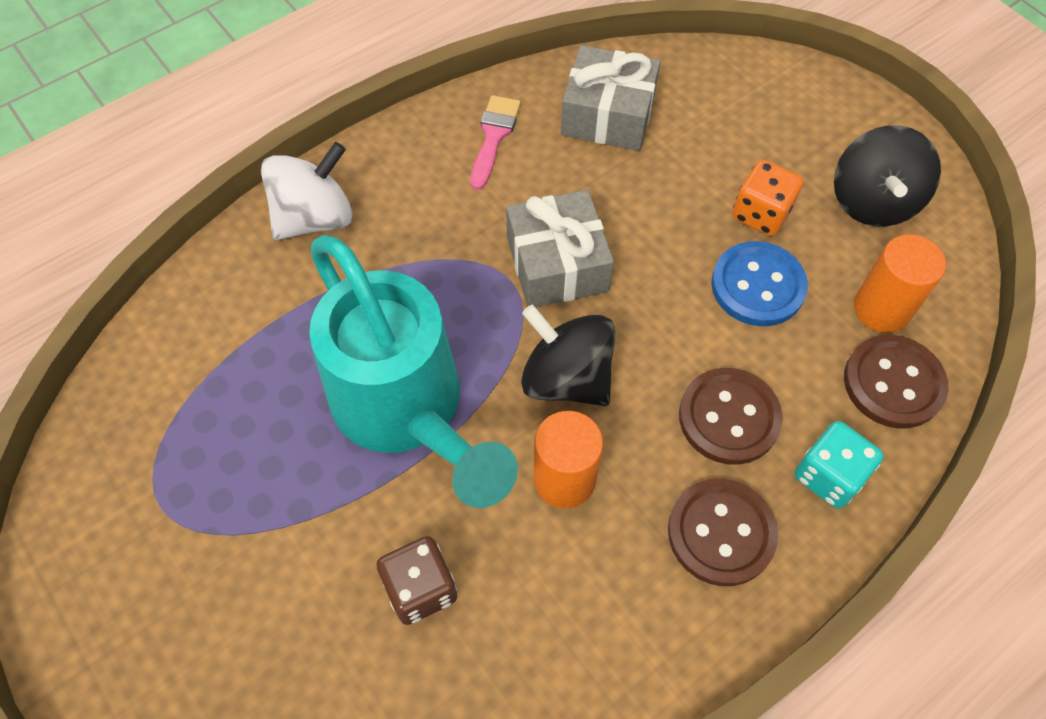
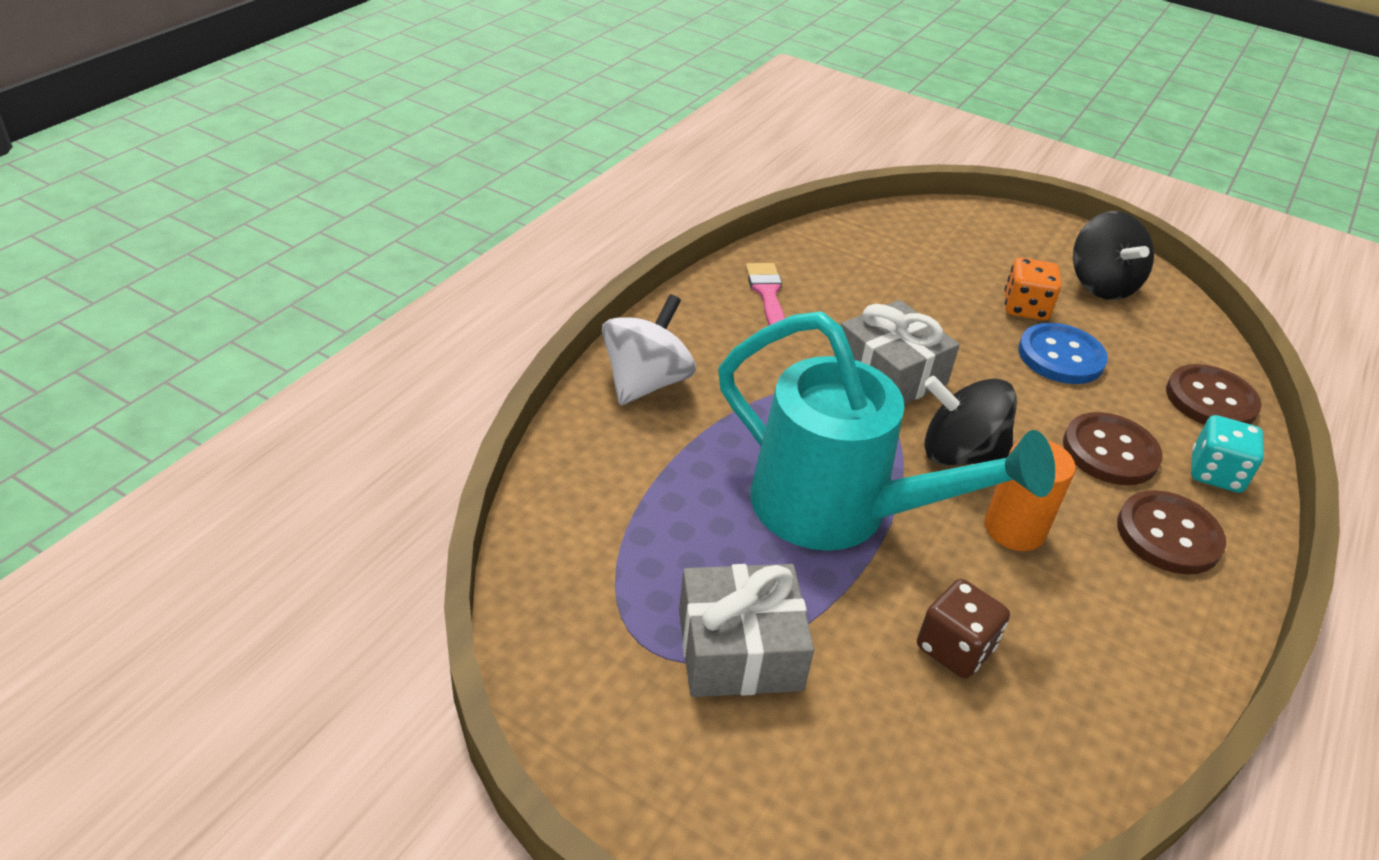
camera: 25 degrees left, 20 degrees down
grey gift [561,45,660,151] -> grey gift moved to [679,564,814,697]
orange cylinder [854,234,946,333] -> none

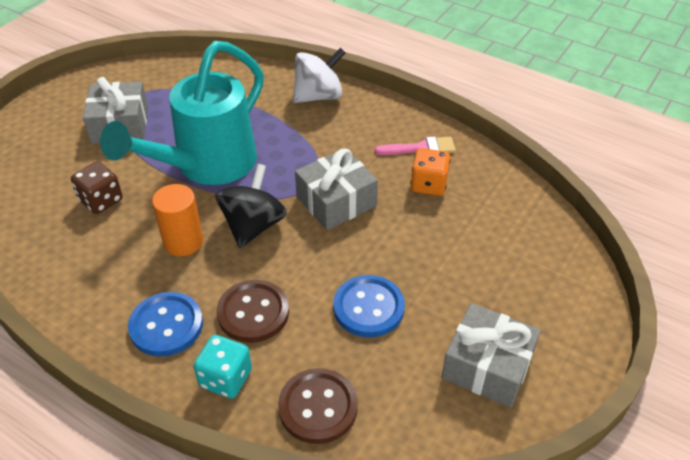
camera: 95 degrees right, 5 degrees up
white spinning top [602,294,696,405] -> white spinning top turned 60 degrees counterclockwise [293,48,345,103]
orange dice [1004,258,1061,320] -> orange dice moved to [410,148,451,196]
black spinning top [1073,211,1154,300] -> grey gift [441,303,541,407]
brown button [1117,490,1226,574] -> blue button [128,292,203,357]

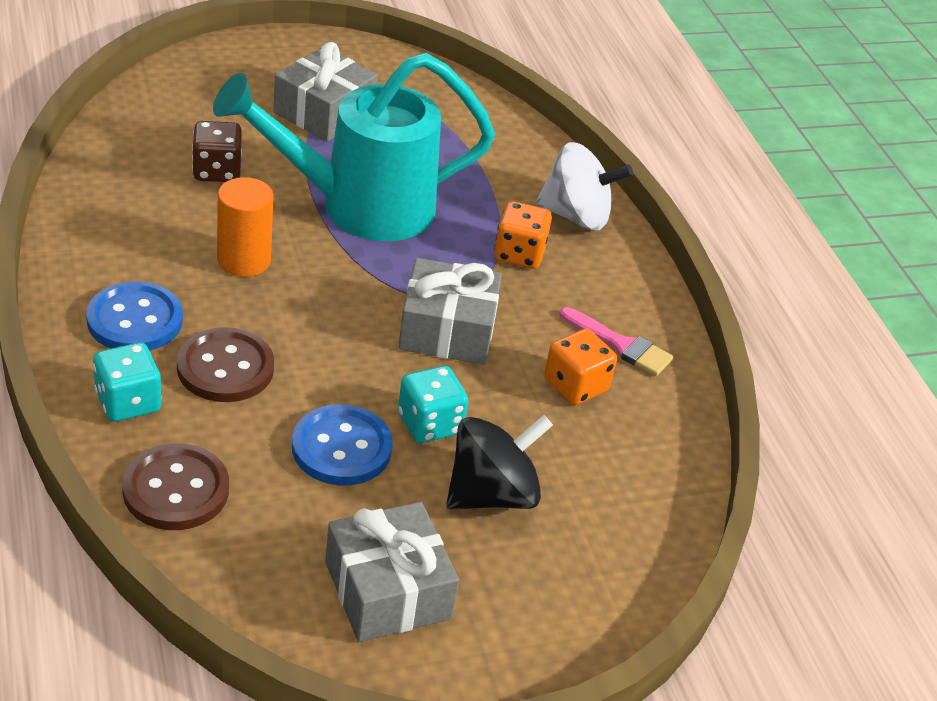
camera: 35 degrees right, 5 degrees down
black spinning top [215,164,287,248] -> black spinning top moved to [446,415,553,509]
none -> turquoise dice [398,366,469,443]
none -> orange dice [494,201,552,269]

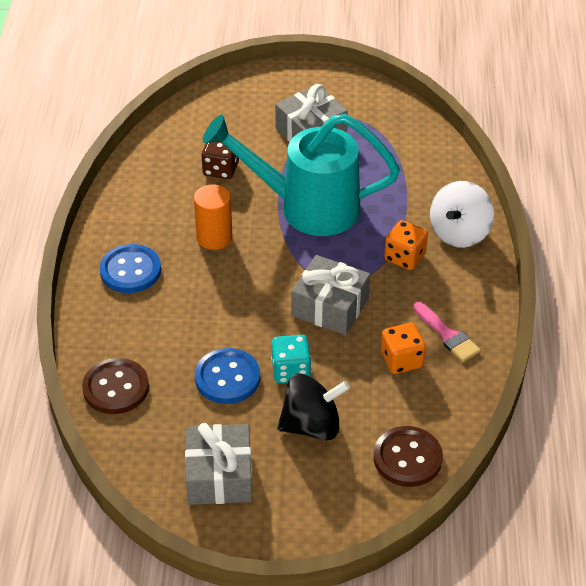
camera: 25 degrees right, 5 degrees up
turquoise dice [93,343,162,422] -> none
brown button [177,327,274,402] -> brown button moved to [374,426,443,487]
white spinning top [535,142,633,231] -> white spinning top turned 90 degrees clockwise [430,181,494,248]

